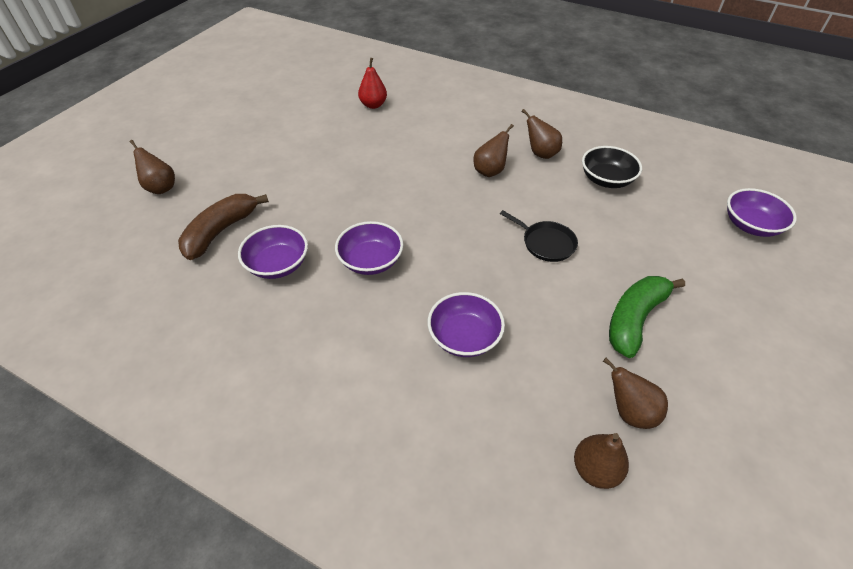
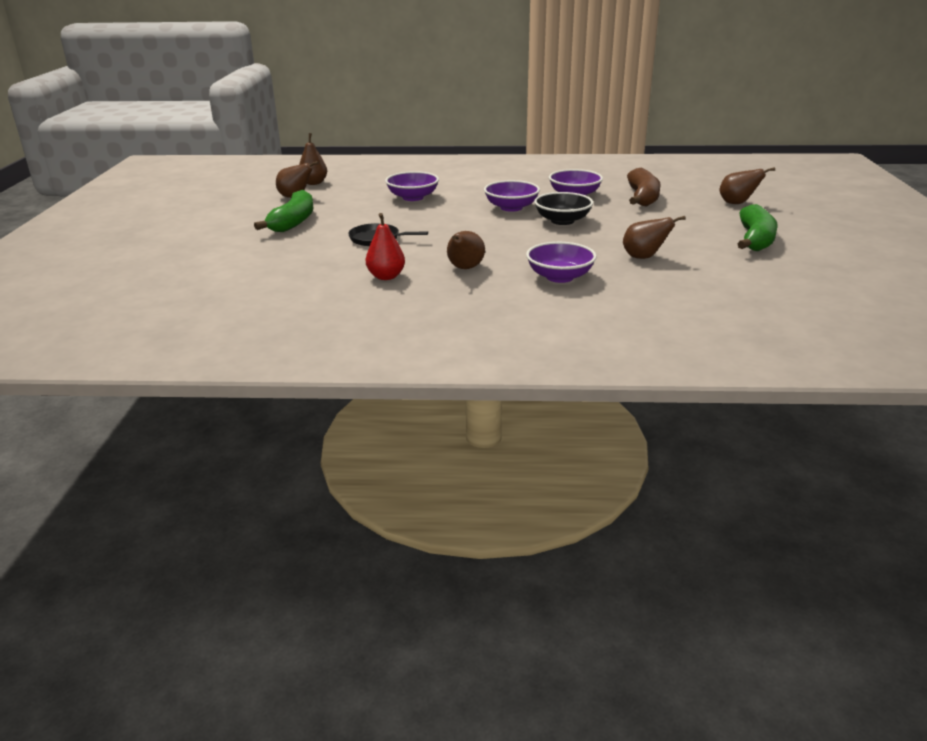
camera: 155 degrees right, 20 degrees down
red pear [358,58,387,109] -> red pear moved to [366,213,405,280]
brown pear [521,109,562,159] -> brown pear moved to [623,216,686,259]
black bowl [582,146,642,188] -> black bowl moved to [534,192,593,225]
purple bowl [727,188,797,237] -> purple bowl moved to [526,242,597,283]
none -> green banana [737,204,778,251]

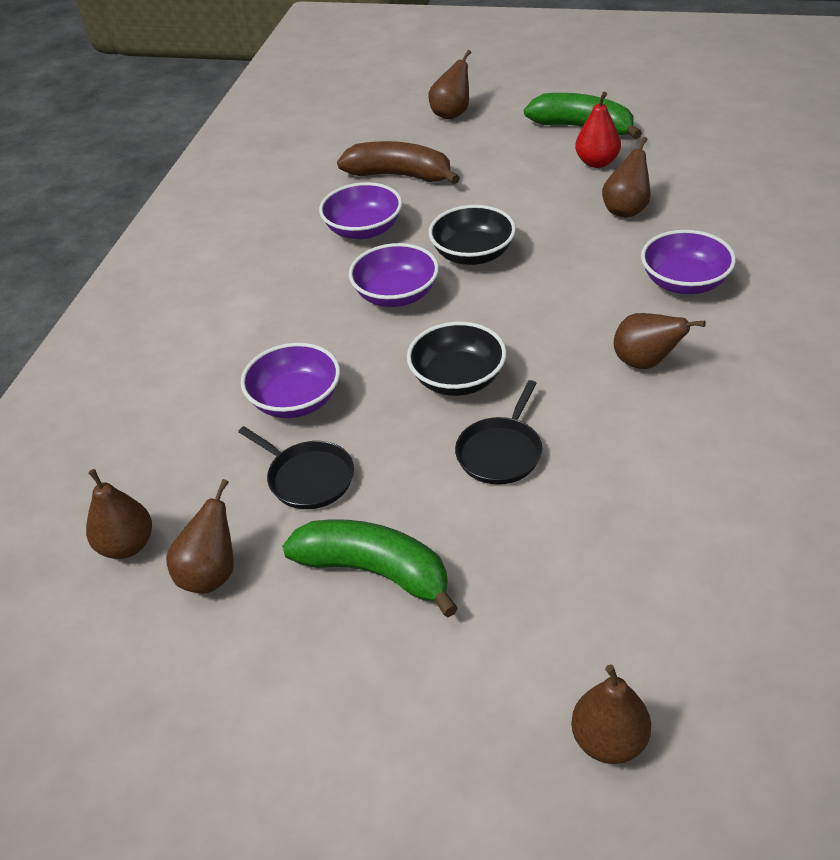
camera: 75 degrees left, 15 degrees up
red pear [366,213,405,280] -> red pear moved to [575,92,621,168]
none -> black pan [238,426,354,509]
none -> black bowl [407,322,507,396]
none -> brown pear [571,665,651,764]

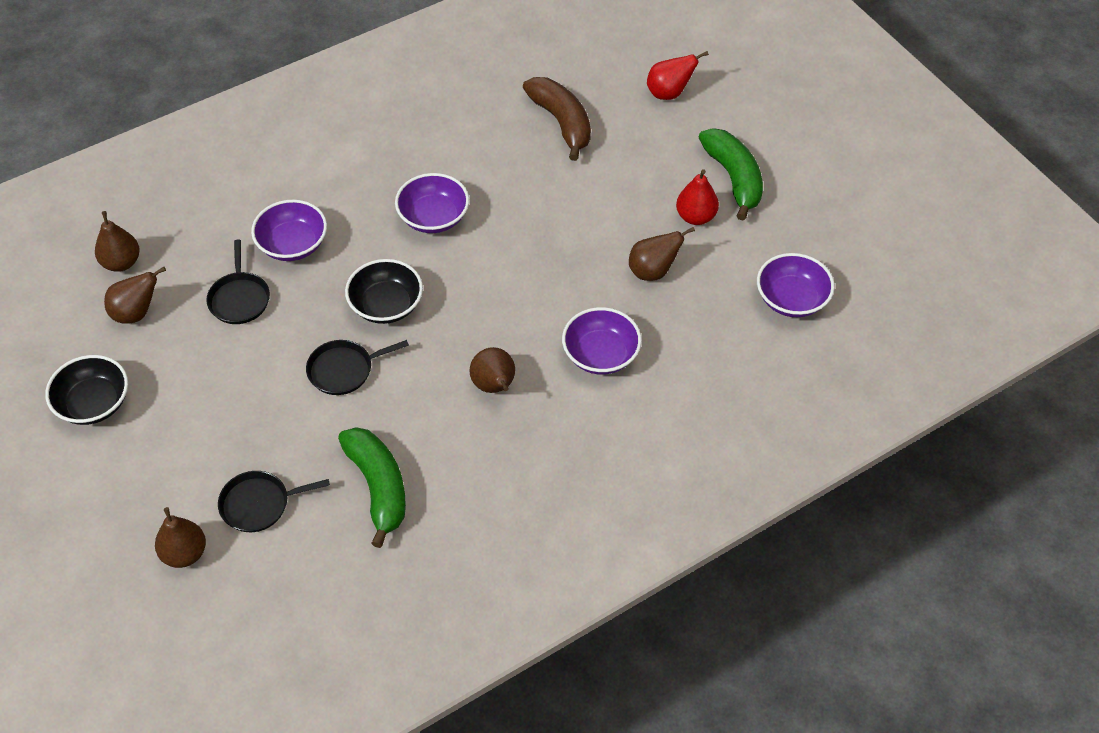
camera: 40 degrees right, 10 degrees up
green banana [282,520,458,617] -> green banana moved to [338,427,406,548]
purple bowl [319,182,402,239] -> purple bowl moved to [757,253,835,317]
brown pear [428,50,471,120] -> red pear [647,51,709,100]
black bowl [429,205,516,265] -> black bowl moved to [45,355,128,425]
none -> black pan [218,471,330,532]

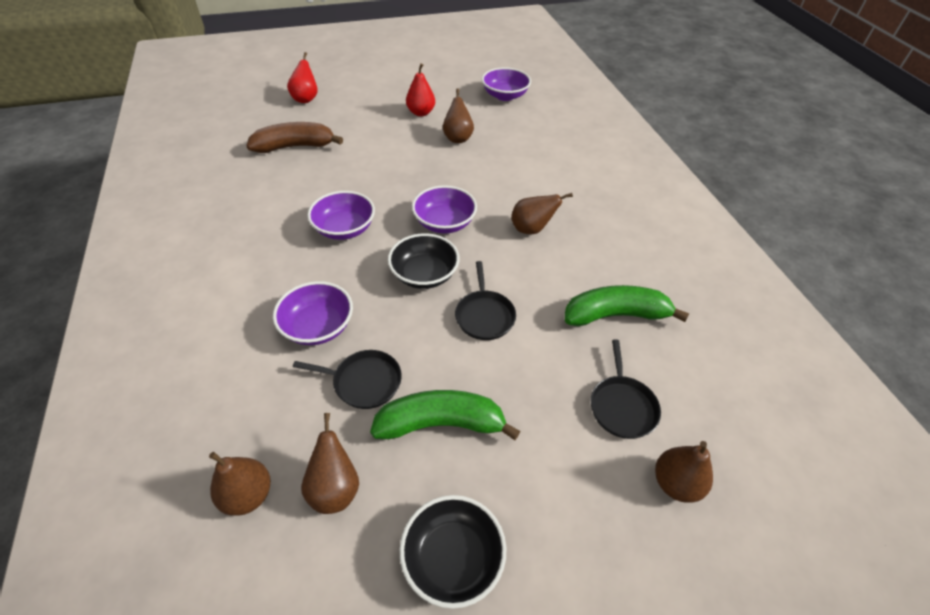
camera: 75 degrees left, 5 degrees down
purple bowl [562,307,642,375] -> purple bowl moved to [412,185,477,233]
green banana [699,128,763,220] -> green banana moved to [370,390,520,440]

